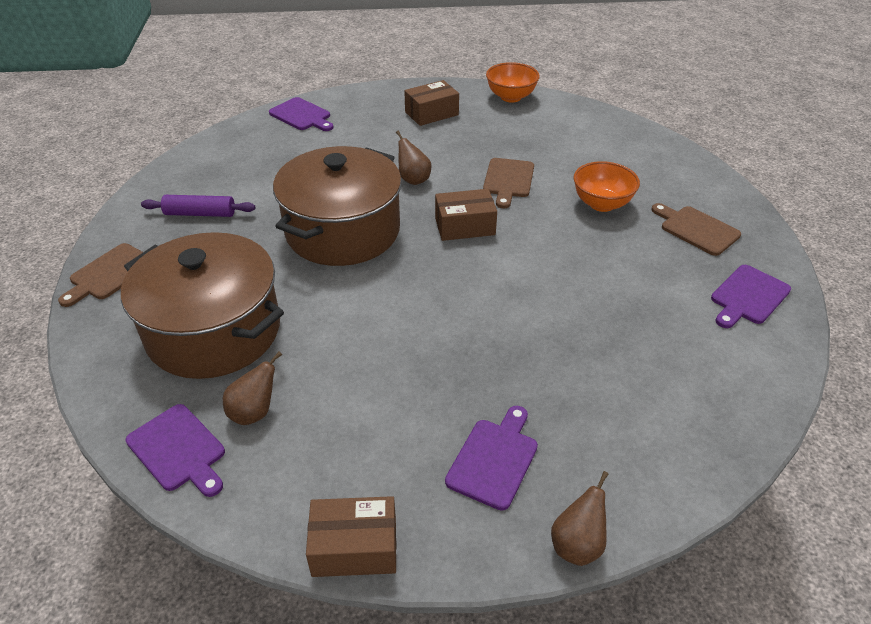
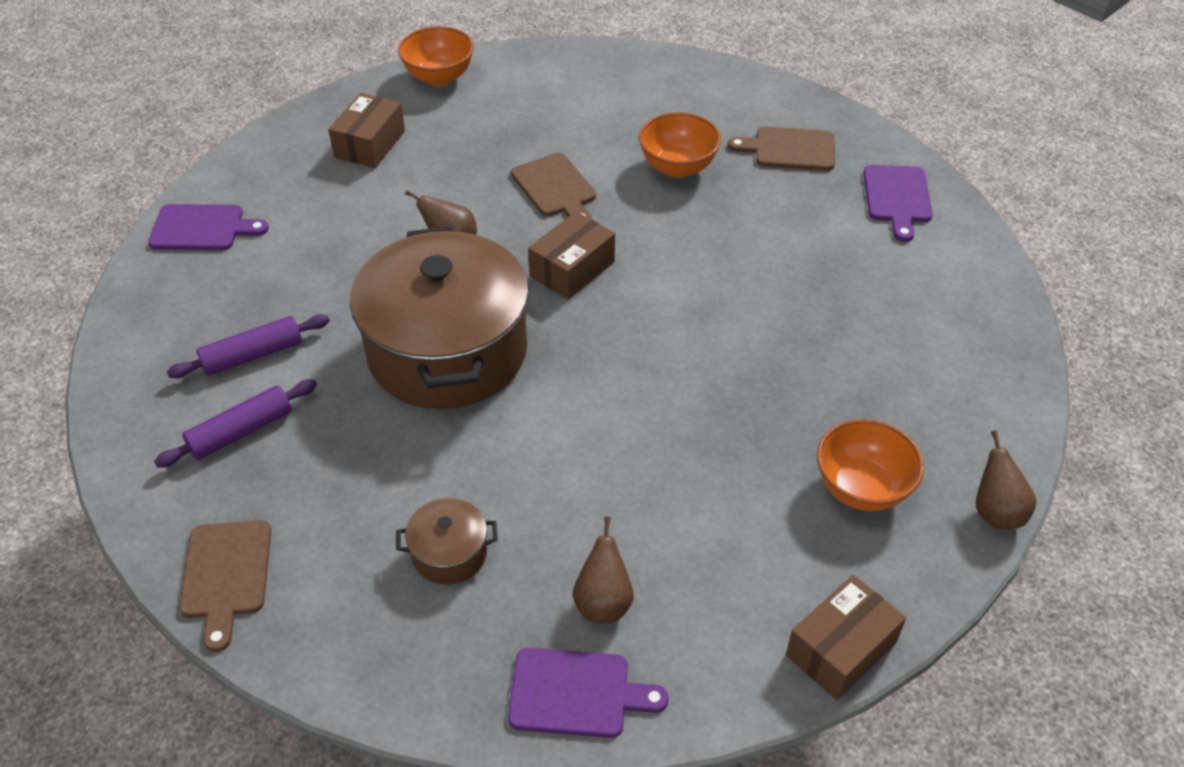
camera: 40 degrees left, 5 degrees up
brown pot [121,232,284,379] -> brown pot [396,498,498,585], size x0.41
purple cutting board [445,406,538,511] -> orange bowl [817,419,924,511]
none -> purple rolling pin [167,314,330,378]

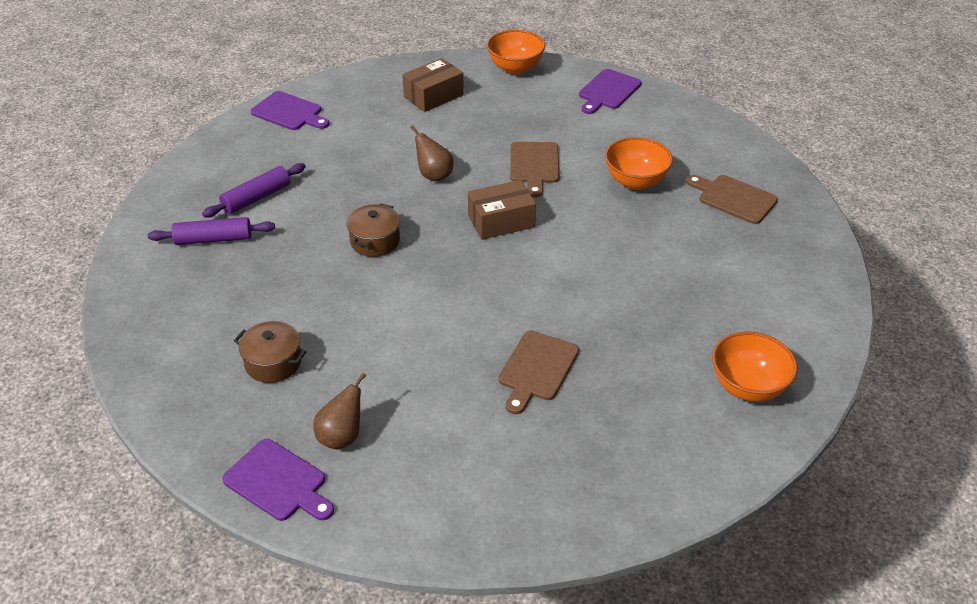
camera: 30 degrees right, 5 degrees down
purple rolling pin [167,314,330,378] -> purple rolling pin turned 45 degrees counterclockwise [202,163,306,218]
brown cutting board [179,520,271,652] -> brown cutting board moved to [499,330,579,414]
brown pot [350,226,529,409] -> brown pot [346,203,400,257], size x0.41
brown box [786,575,906,700] -> none
orange bowl [817,419,924,511] -> orange bowl moved to [712,332,798,402]
purple cutting board [863,165,933,242] -> purple cutting board moved to [579,69,642,114]
brown pear [976,430,1037,529] -> none

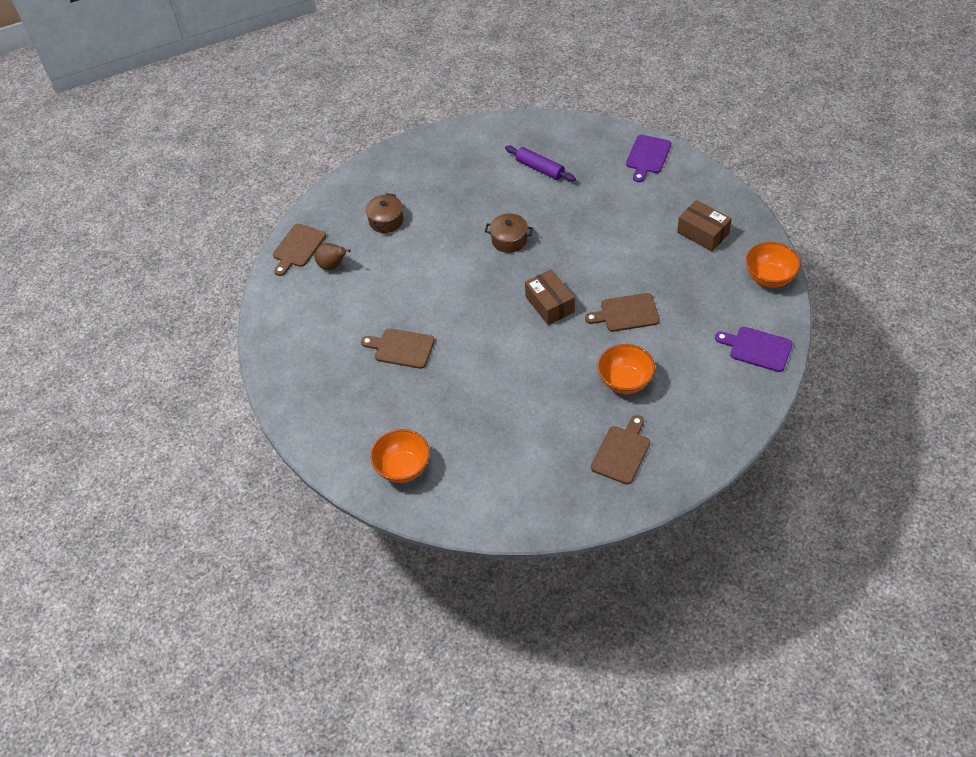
camera: 85 degrees right, 10 degrees up
purple rolling pin [148,217,275,245] -> none
purple cutting board [222,439,334,521] -> brown cutting board [273,224,326,276]
brown pear [410,125,453,182] -> none

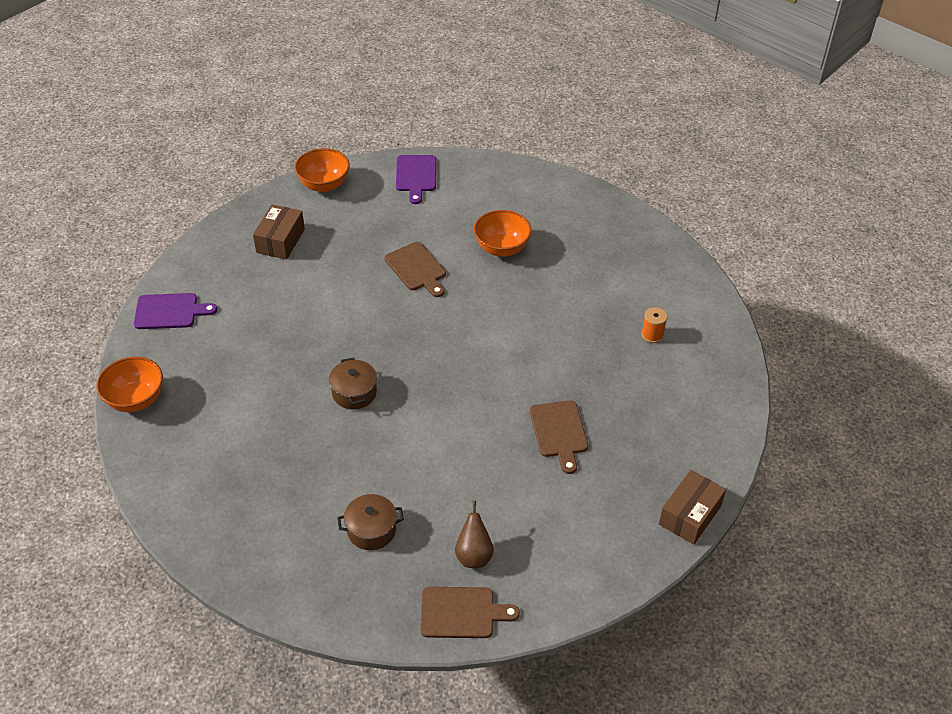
camera: 120 degrees left, 5 degrees down
orange bowl [370,429,430,483] -> orange bowl moved to [96,357,163,412]
purple rolling pin [505,146,576,182] -> none
brown box [525,269,575,325] -> brown box moved to [659,470,726,544]
brown cutting board [591,415,650,484] -> none
none -> orange spool [641,307,667,343]

